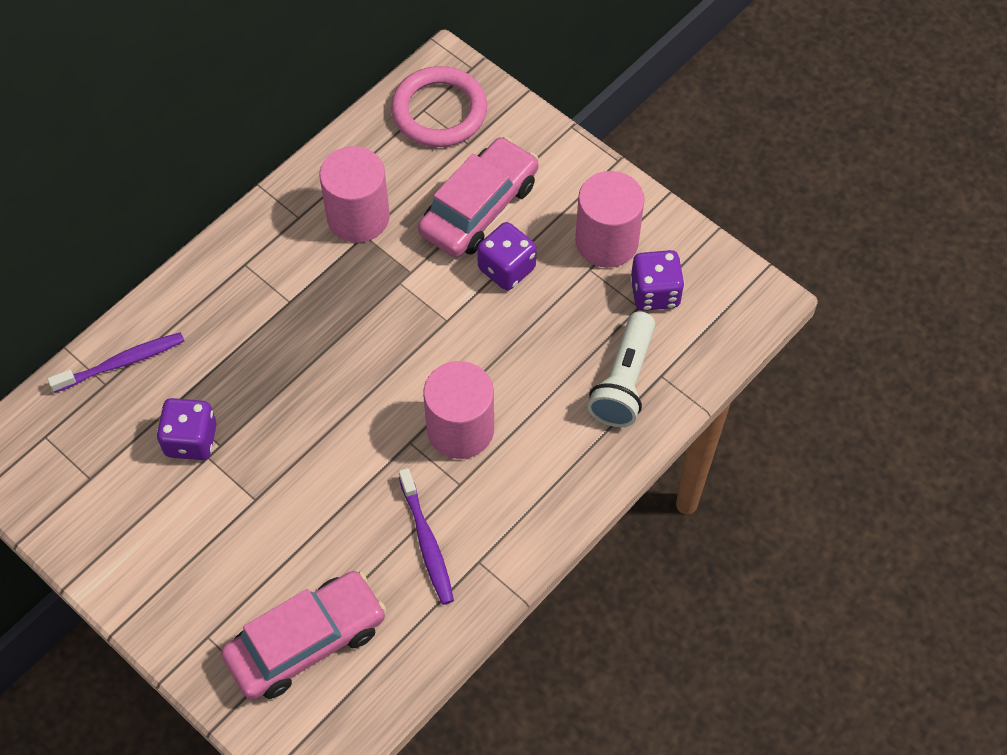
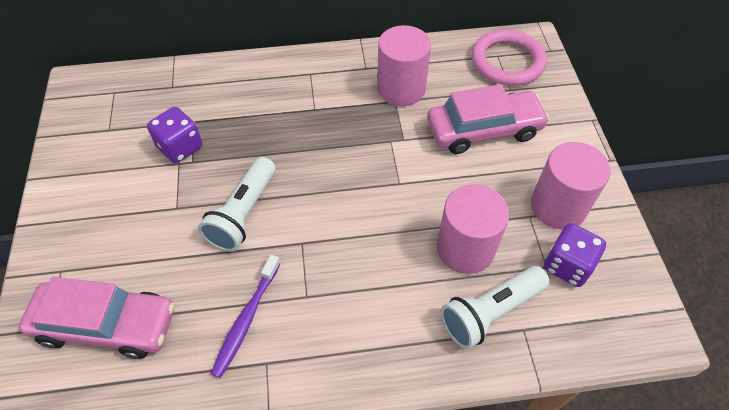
camera: 40 degrees right, 5 degrees down
purple toothbrush [47,332,185,393] -> none
pink cylinder [423,361,494,459] -> pink cylinder moved to [437,184,510,274]
purple dice [477,222,537,290] -> none
none -> white flashlight [198,157,276,252]

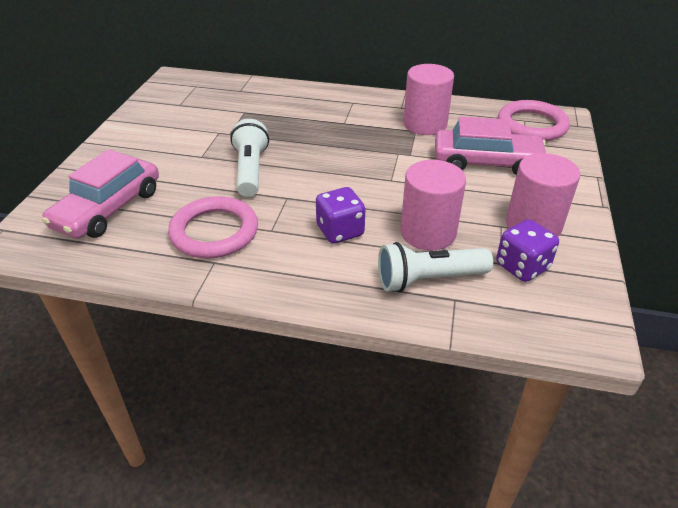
camera: 20 degrees right, 15 degrees down
pink car [19,277,175,359] -> pink car turned 90 degrees clockwise [42,149,159,239]
purple dice [147,107,203,163] -> purple dice moved to [316,187,366,243]
white flashlight [198,157,276,252] -> white flashlight turned 135 degrees clockwise [230,119,269,197]
purple toothbrush [211,255,281,378] -> pink ring [168,196,258,259]

